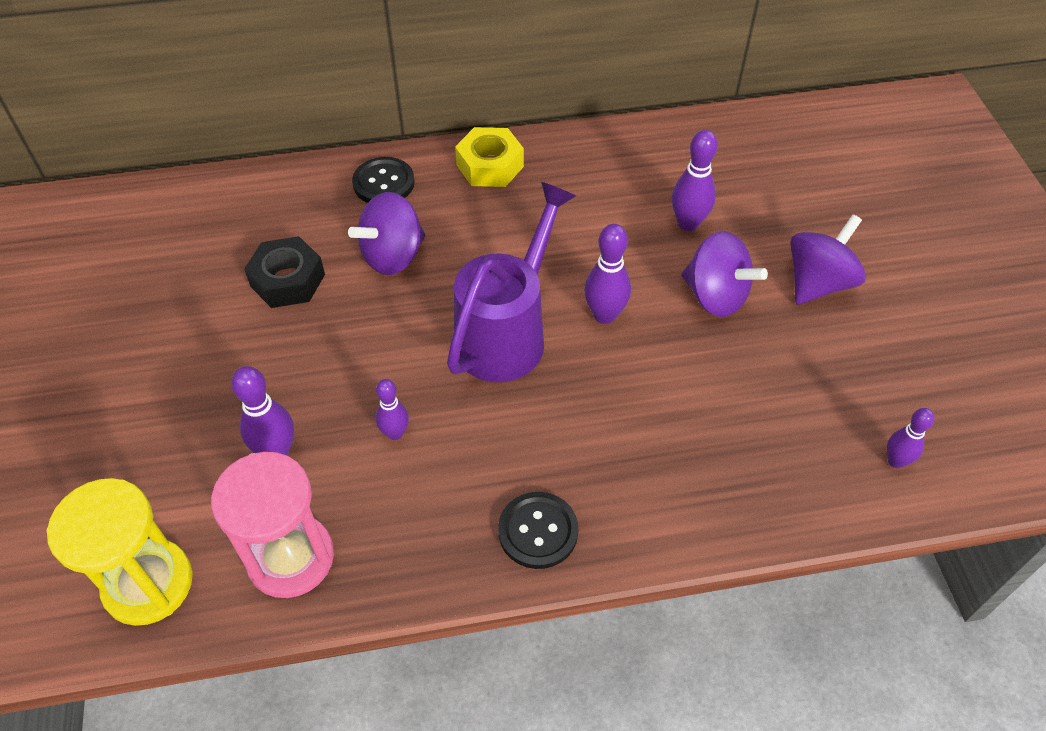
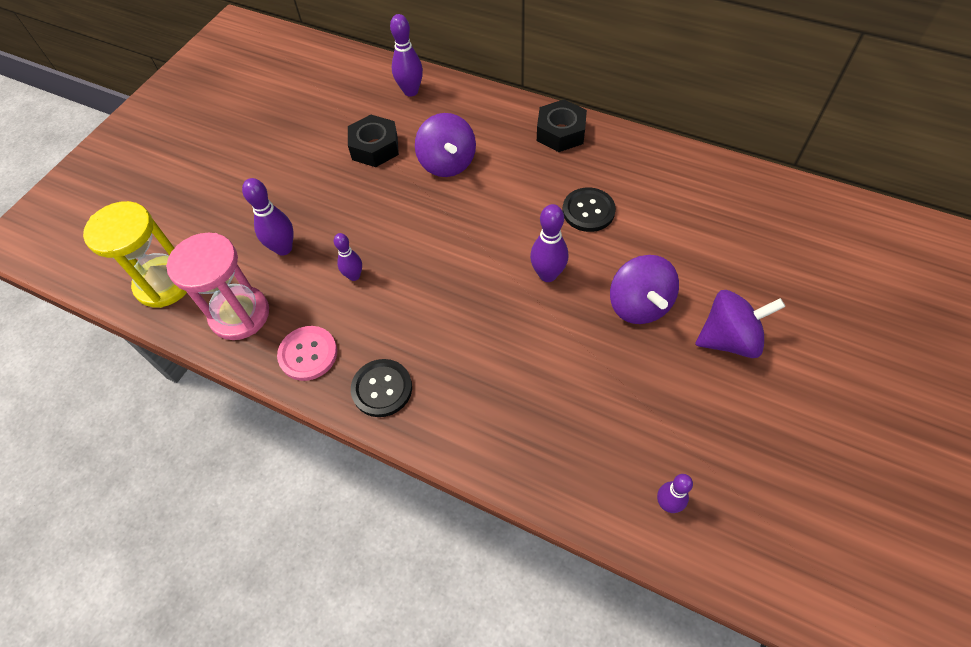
camera: 40 degrees right, 5 degrees up
purple spinning top [348,192,425,275] -> purple spinning top turned 105 degrees counterclockwise [415,113,476,177]
black button [352,157,415,203] -> black button moved to [563,188,616,232]
purple watering can [447,182,576,382] -> none
yellow nut [455,127,524,187] -> black nut [537,99,587,152]
purple bowling pin [672,130,718,231] -> purple bowling pin moved to [390,14,423,97]
none -> pink button [277,326,337,381]

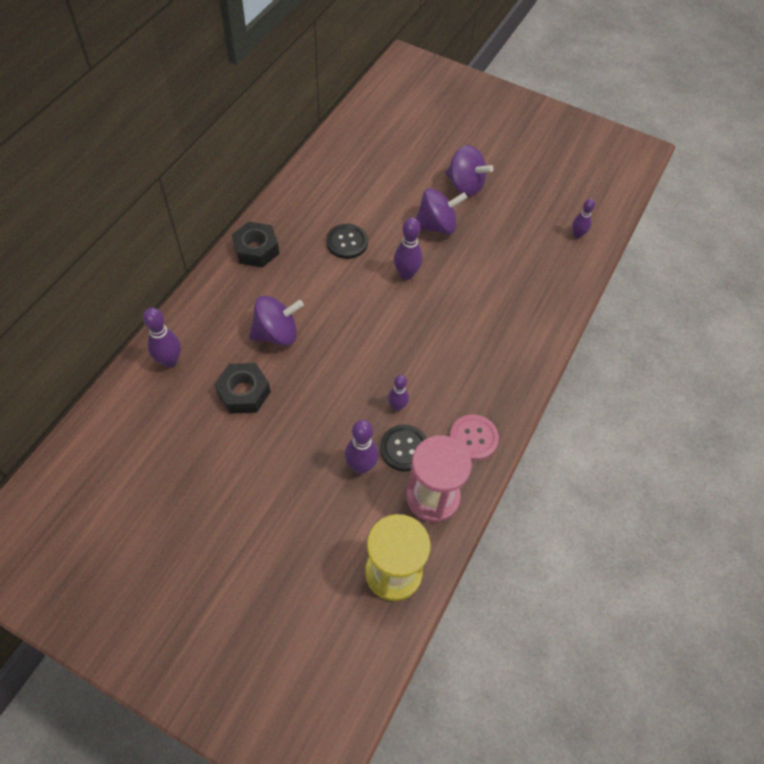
camera: 95 degrees left, 0 degrees up
black button [351,359,412,417] -> black button moved to [380,425,427,471]
purple spinning top [695,290,785,358] -> purple spinning top turned 135 degrees clockwise [445,145,494,196]

